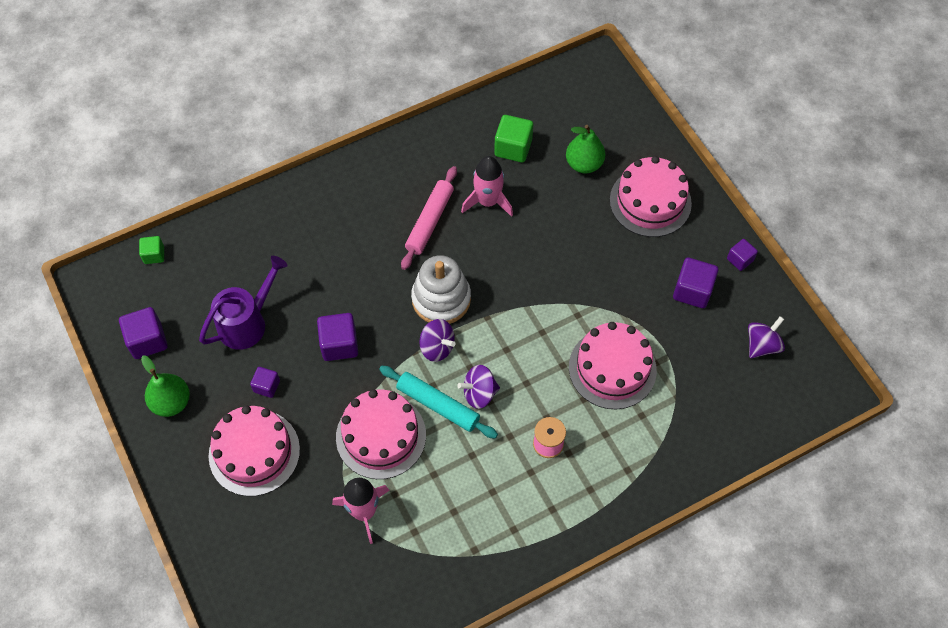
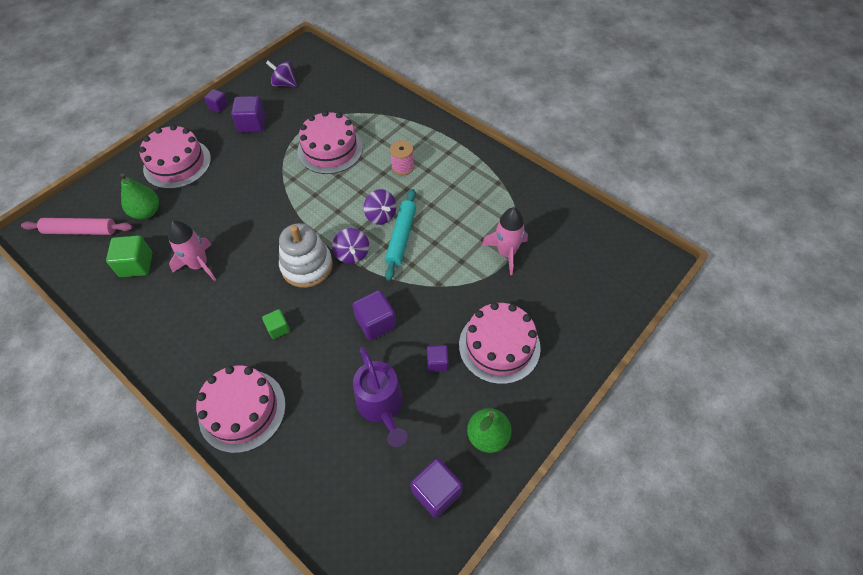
camera: 110 degrees left, 5 degrees down
green cube [139,236,164,264] -> green cube moved to [262,309,290,339]
purple watering can [199,256,288,350] -> purple watering can turned 135 degrees counterclockwise [353,347,408,447]
pink cake [336,389,426,479] -> pink cake moved to [196,366,286,453]
pink rolling pin [401,166,457,270] -> pink rolling pin moved to [21,218,133,235]
purple spinning top [419,319,455,362] -> purple spinning top turned 150 degrees clockwise [332,228,369,264]

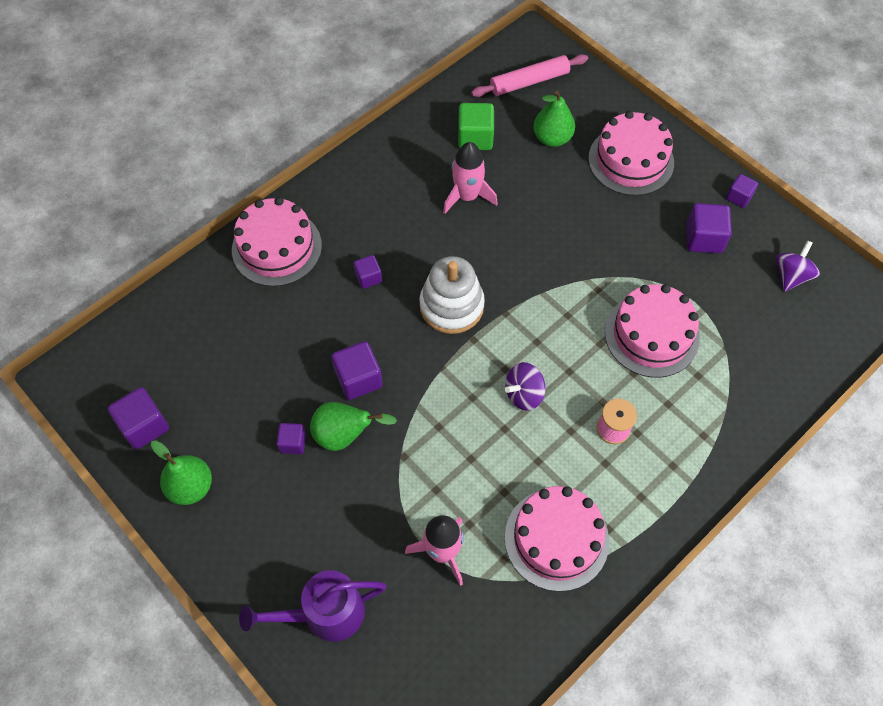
camera: 95 degrees right, 5 degrees up
pink rolling pin [21,218,133,235] -> pink rolling pin turned 60 degrees clockwise [471,54,588,97]
green cube [262,309,290,339] -> purple cube [353,255,382,289]
purple spinning top [332,228,369,264] -> none
purple watering can [353,347,408,447] -> purple watering can moved to [239,570,386,642]
turquoise rolling pin [385,189,416,281] -> none
pink cake [459,302,541,384] -> pink cake moved to [505,486,609,592]
none -> green pear [310,402,397,451]

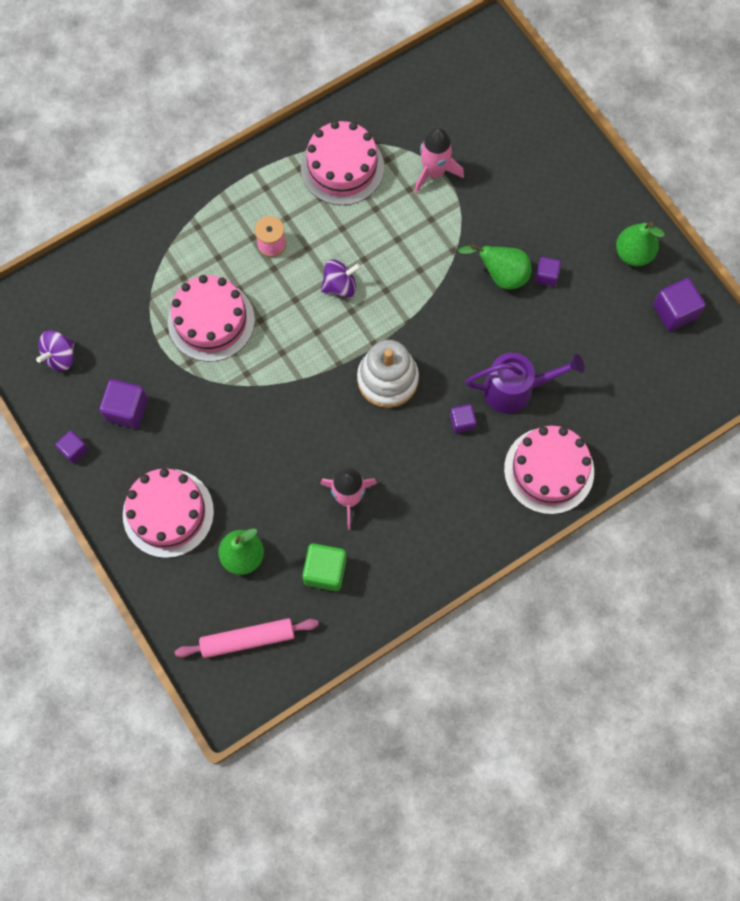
camera: 170 degrees left, 10 degrees up
purple watering can [239,570,386,642] -> purple watering can moved to [465,353,585,413]
purple cube [331,341,383,400] -> none

